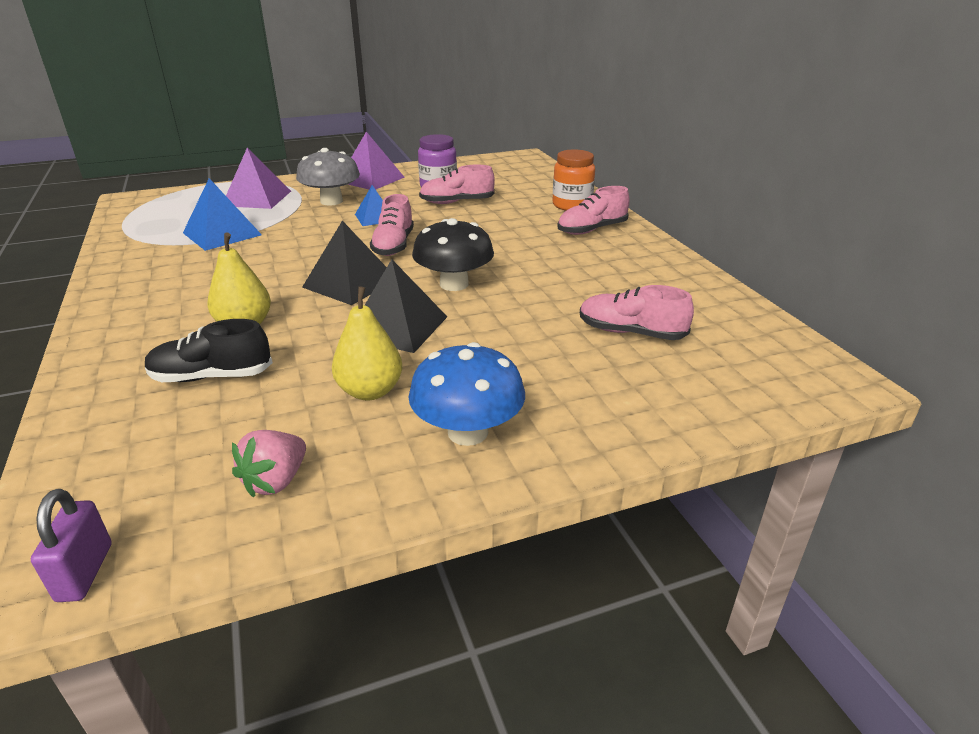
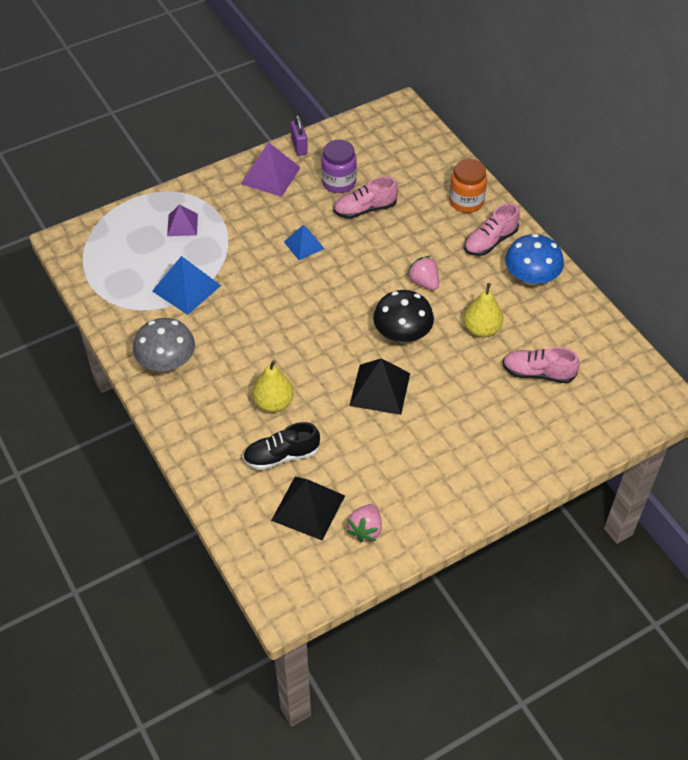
camera: 10 degrees left, 20 degrees up
purple padlock [31,489,112,602] -> purple padlock moved to [291,115,308,156]
purple pyramid [226,148,291,209] -> purple pyramid [167,204,198,236], size x0.63
grey mushroom [296,148,360,206] -> grey mushroom moved to [133,318,195,371]
black pyramid [302,221,387,305] -> black pyramid moved to [271,477,345,541]
yellow pear [332,286,402,400] -> yellow pear moved to [463,283,503,337]
pink shoe [370,194,414,256] -> none
blue mushroom [409,342,525,446] -> blue mushroom moved to [505,234,564,286]
none -> pink strawberry [407,256,439,290]

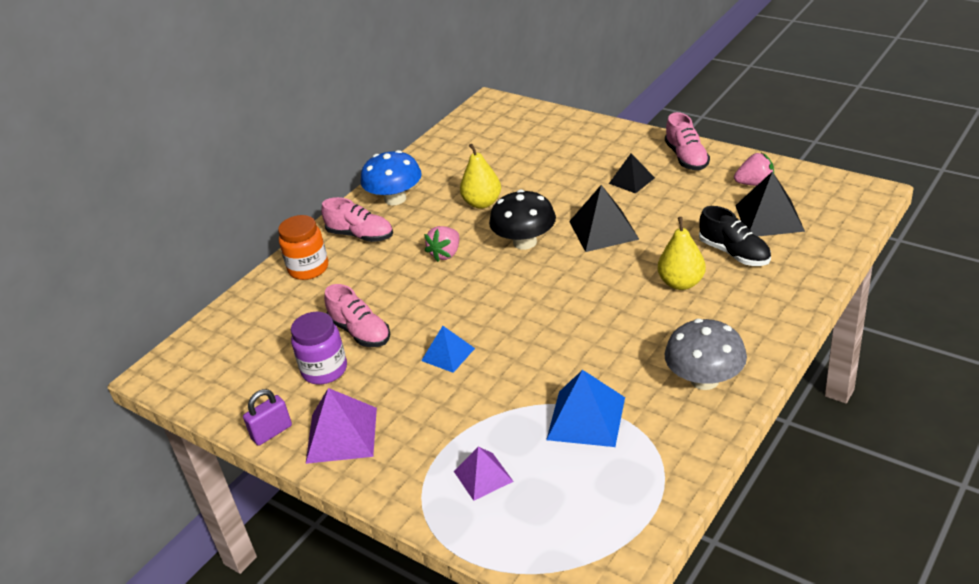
camera: 110 degrees left, 15 degrees down
pink shoe [502,347,580,383] -> pink shoe moved to [665,112,710,170]
none -> black pyramid [609,153,655,194]

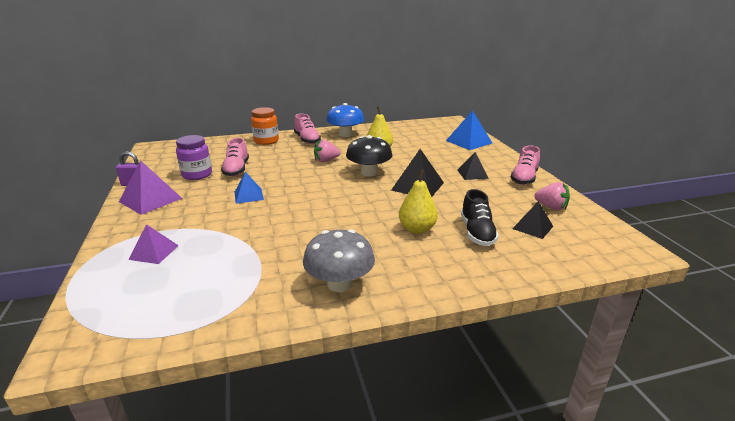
camera: 35 degrees right, 10 degrees down
blue pyramid [546,370,625,447] -> blue pyramid moved to [446,110,492,150]
black pyramid [735,171,805,237] -> black pyramid [512,201,553,239], size x0.63

